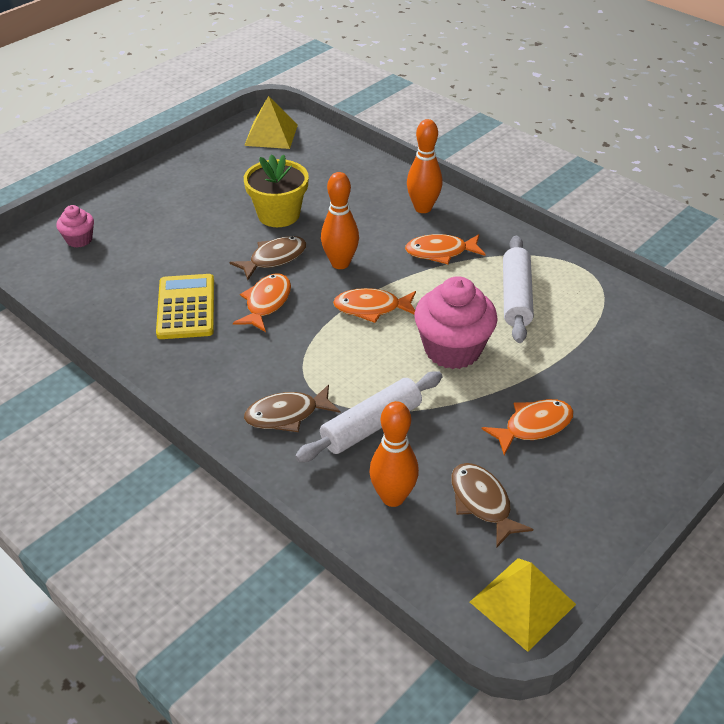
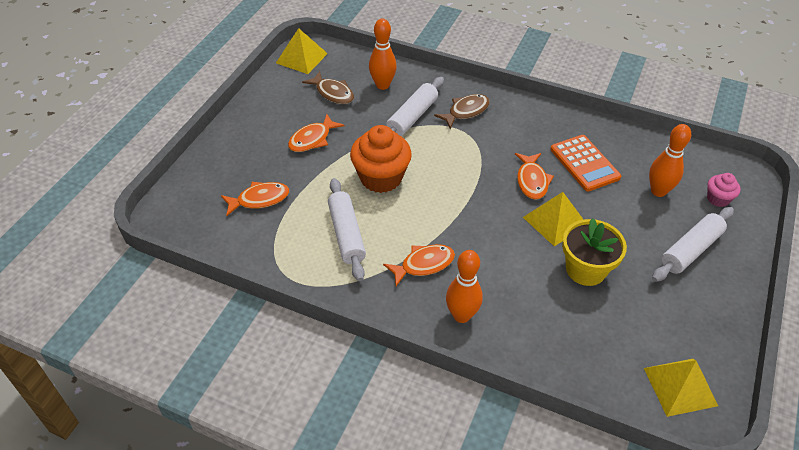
camera: 160 degrees right, 5 degrees up
yellow calculator [156,274,214,339] -> orange calculator [550,135,621,192]
brown fish [230,236,307,280] -> yellow pyramid [523,192,584,246]
orange bowling pin [321,172,359,269] -> orange bowling pin moved to [649,124,691,197]
orange fish [333,288,416,323] -> orange fish moved to [221,182,289,216]
pink cupcake [414,276,498,369] -> orange cupcake [350,125,412,193]
none -> white rolling pin [652,207,734,282]

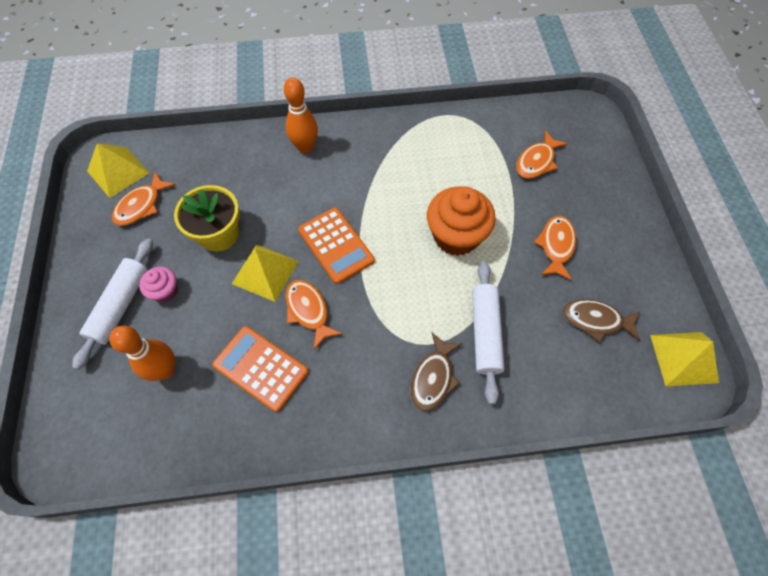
camera: 150 degrees right, 15 degrees up
white rolling pin [328,178,366,281] -> none
orange bowling pin [369,18,397,90] -> none
orange fish [383,244,455,286] -> orange fish moved to [112,172,176,226]
pink cupcake [707,173,741,207] -> pink cupcake moved to [139,267,178,302]
none -> orange calculator [298,208,375,284]

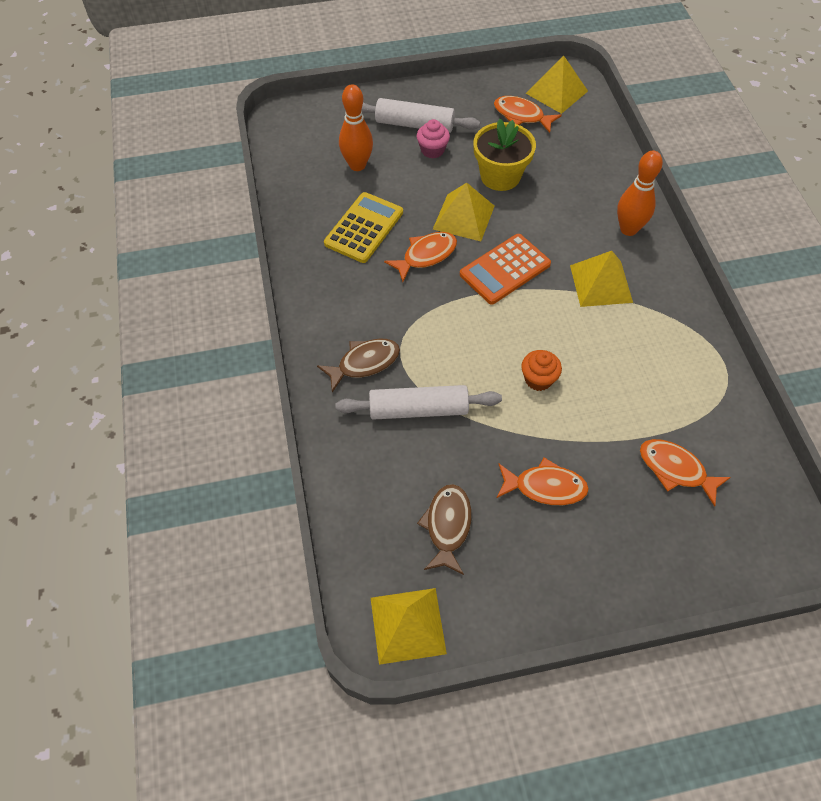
camera: 85 degrees right, 5 degrees down
orange calculator [212,326,308,412] -> yellow calculator [324,192,403,263]
brown fish [411,333,463,411] -> brown fish turned 135 degrees clockwise [317,339,400,392]
orange cupcake [427,187,496,256] -> orange cupcake [521,350,562,391], size x0.51
none -> yellow pyramid [570,251,633,307]

